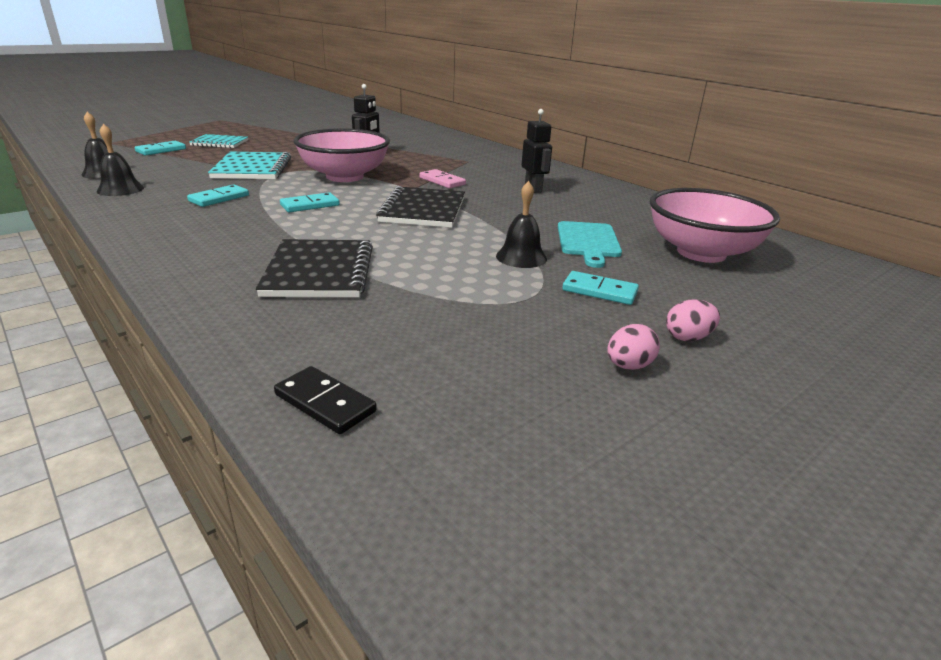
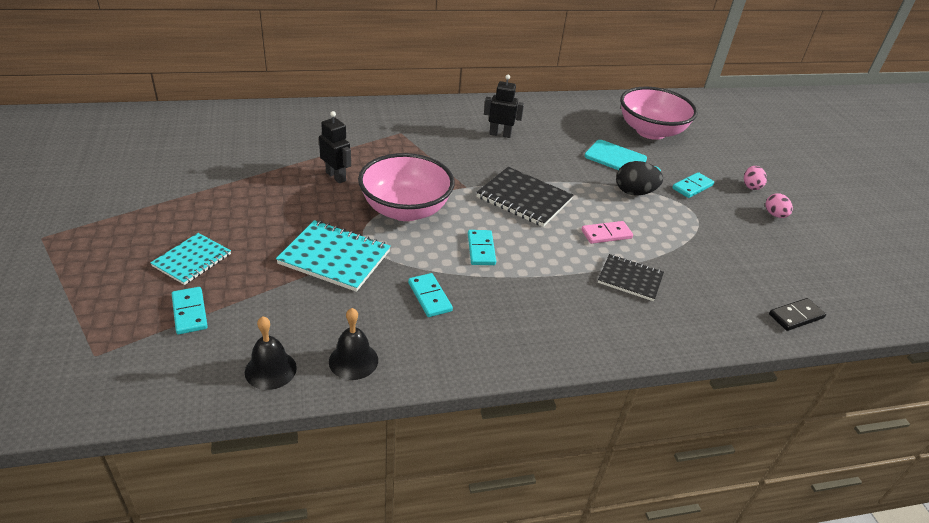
camera: 65 degrees left, 10 degrees up
black notebook [256,239,373,297] -> black notebook [598,254,664,301], size x0.65
pink domino [419,169,466,188] -> pink domino moved to [581,221,633,244]
black bell [496,181,547,268] -> black egg [616,161,663,196]

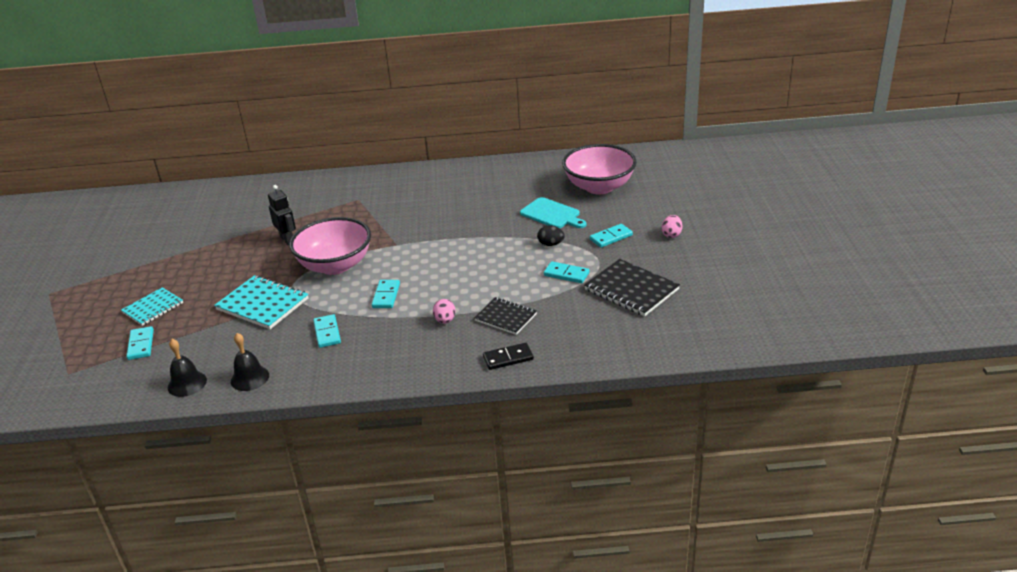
camera: 15 degrees right, 5 degrees down
black notebook [476,167,573,227] -> black notebook moved to [584,259,680,316]
black robot [484,75,524,138] -> none
pink domino [581,221,633,244] -> none
black egg [616,161,663,196] -> black egg [537,226,565,246], size x0.65
pink egg [766,193,793,218] -> pink egg moved to [433,299,456,324]
black domino [769,298,826,331] -> black domino moved to [483,343,534,370]
none -> turquoise domino [544,261,590,283]

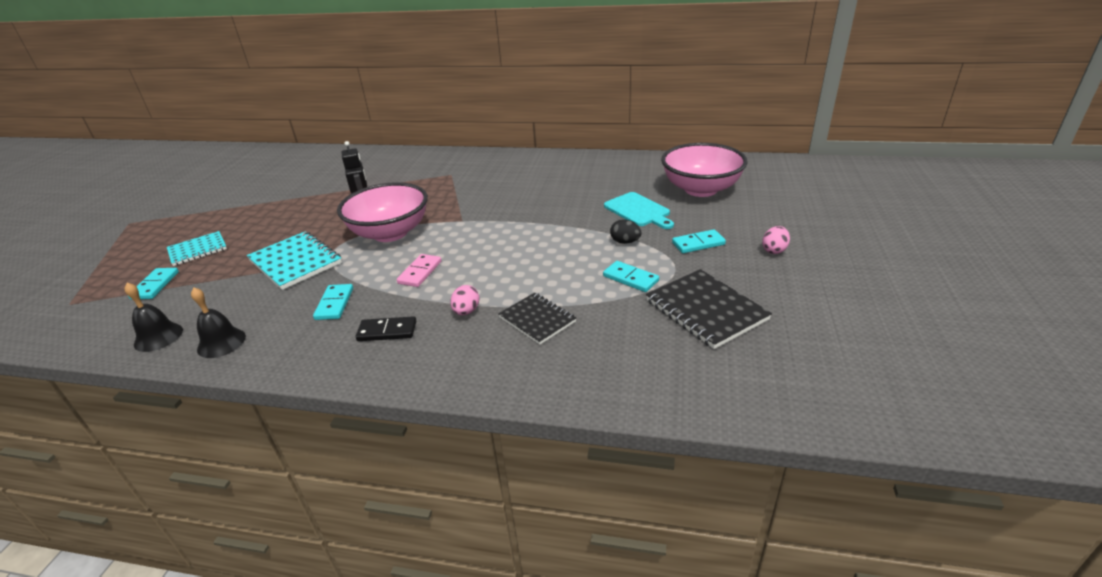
camera: 15 degrees right, 0 degrees up
turquoise domino [372,280,400,308] -> pink domino [397,254,442,287]
black domino [483,343,534,370] -> black domino moved to [356,316,416,341]

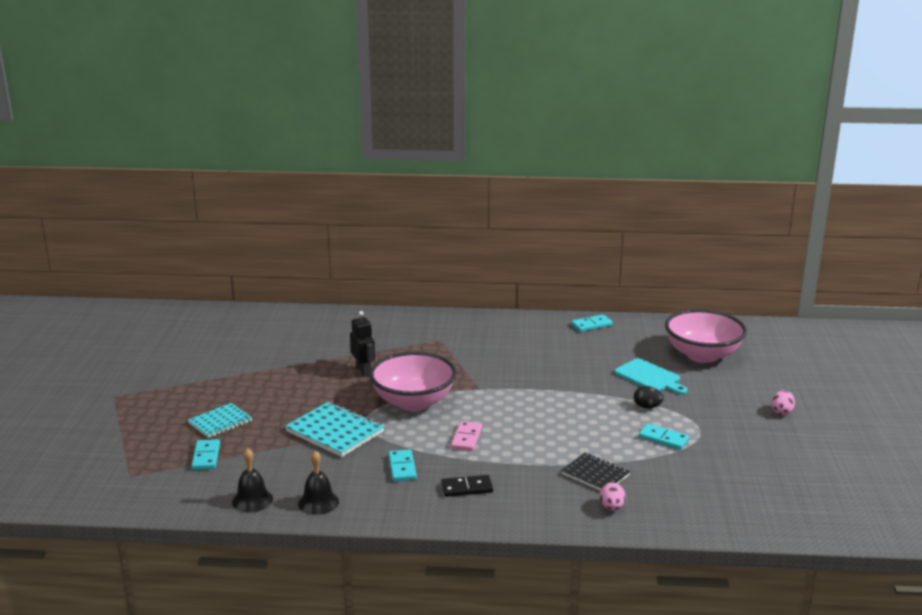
camera: 10 degrees left, 10 degrees down
pink egg [450,285,480,315] -> pink egg moved to [600,482,626,511]
black notebook [646,269,772,349] -> none
turquoise domino [672,229,726,253] -> turquoise domino moved to [571,314,613,332]

